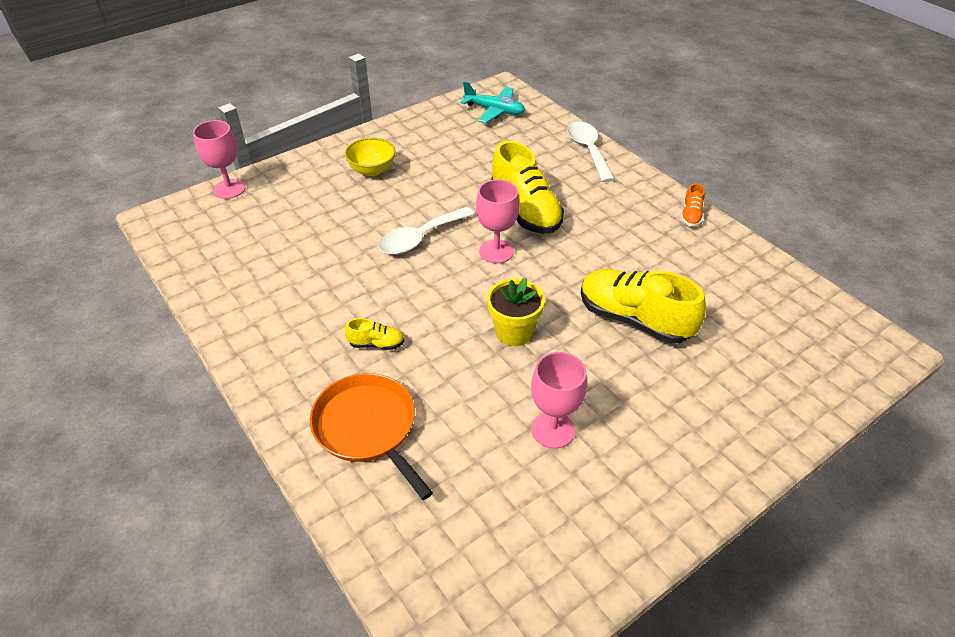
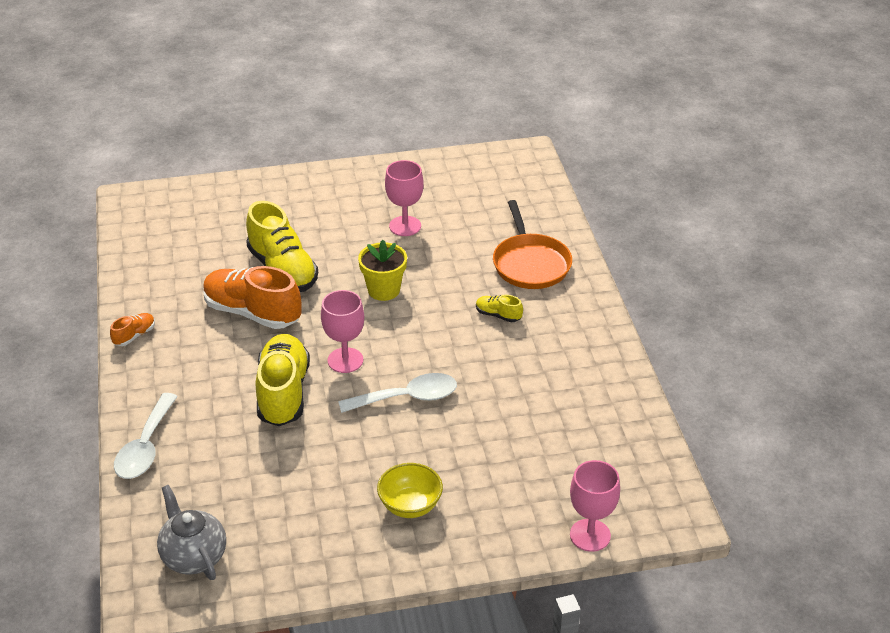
camera: 155 degrees left, 5 degrees down
turquoise plane [461,81,525,123] -> grey teapot [157,485,226,580]
none -> orange shoe [203,266,302,329]

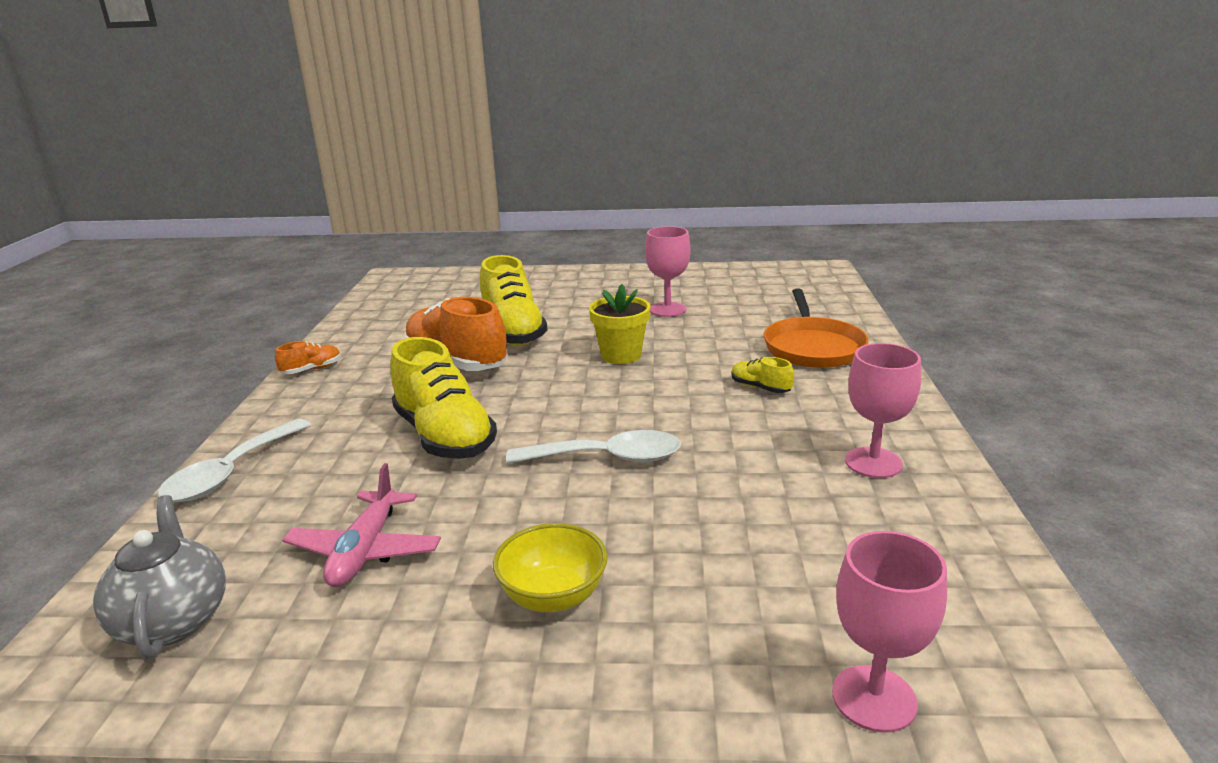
camera: 15 degrees right, 15 degrees down
yellow shoe [256,334,310,426] -> yellow shoe turned 135 degrees clockwise [390,337,497,459]
pink goblet [321,290,364,373] -> pink goblet moved to [845,343,921,478]
none -> pink plane [282,463,441,587]

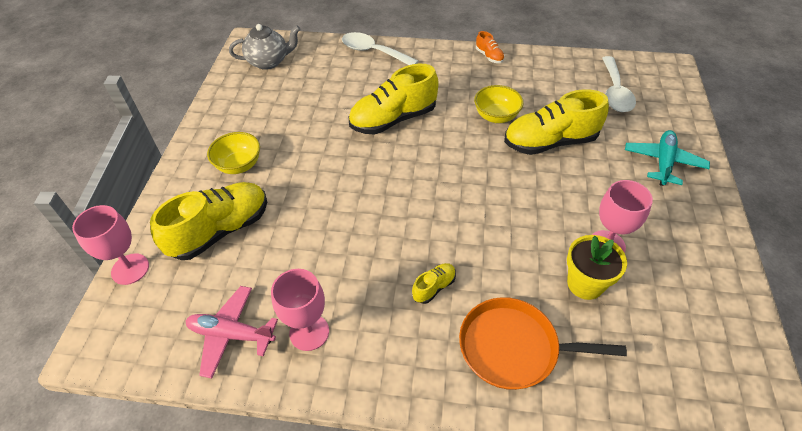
camera: 95 degrees right, 25 degrees up
pink plane [282,463,441,587] -> pink plane moved to [186,286,278,378]
orange shoe [404,297,508,371] -> yellow bowl [474,85,524,123]
white spoon [506,430,681,464] -> white spoon moved to [602,56,636,112]
yellow flower pot [589,284,651,364] -> yellow flower pot moved to [567,235,627,300]
none -> yellow shoe [150,182,267,260]
none -> turquoise plane [625,130,710,186]

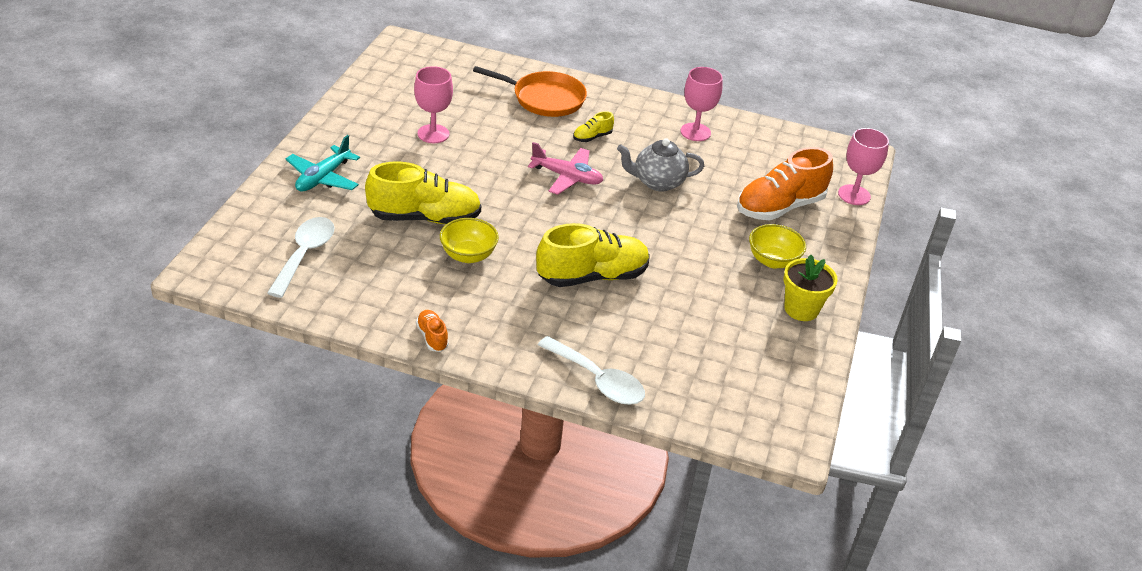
camera: 175 degrees left, 10 degrees down
yellow shoe [150,182,267,260] -> orange shoe [737,147,833,221]
pink plane [186,286,278,378] -> pink plane moved to [528,142,603,195]
grey teapot [229,24,300,69] -> grey teapot moved to [617,139,704,192]
yellow flower pot [567,235,627,300] -> yellow flower pot moved to [783,255,838,321]

